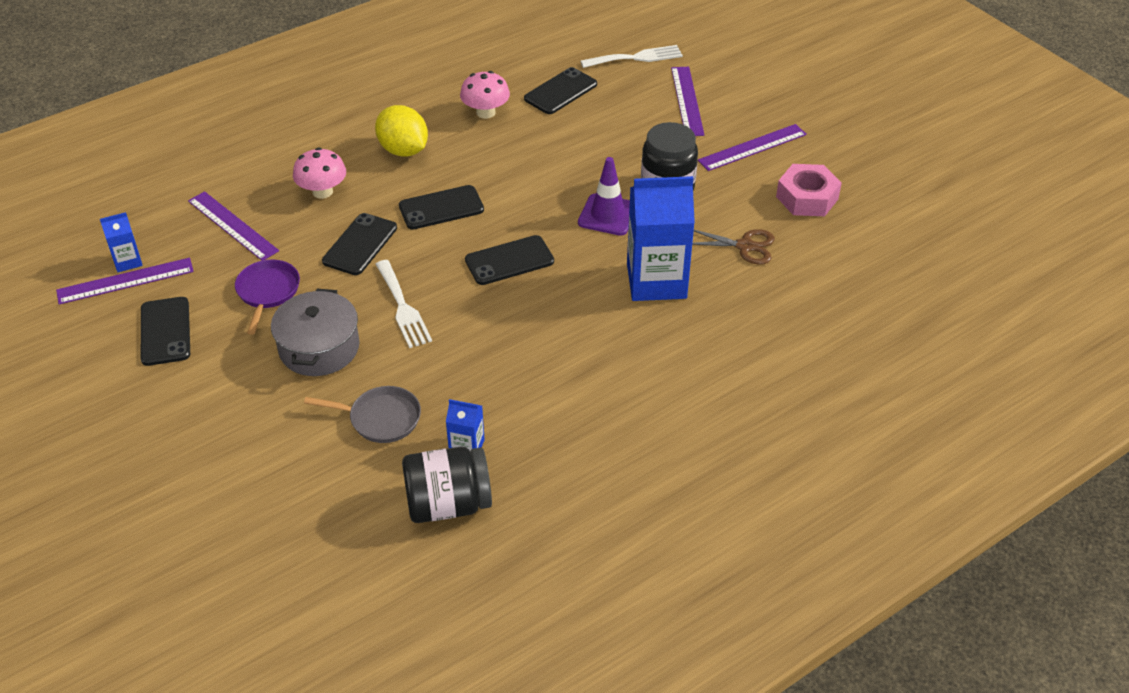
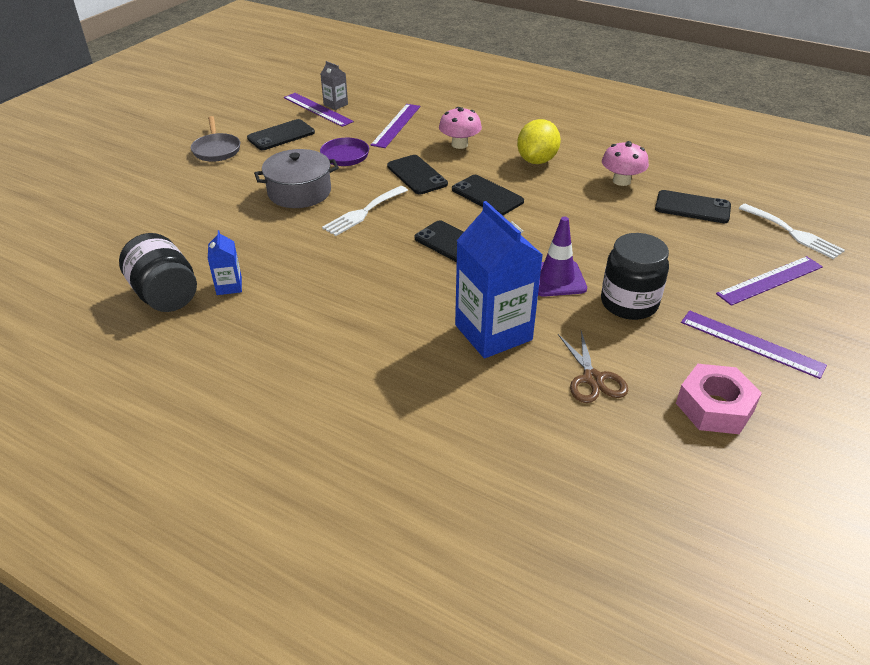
camera: 65 degrees right, 5 degrees down
blue carton [100,212,143,272] -> grey carton [320,61,348,110]
grey pan [304,386,421,443] -> grey pan moved to [191,116,240,162]
black phone [322,213,397,275] -> black phone turned 60 degrees clockwise [387,155,448,194]

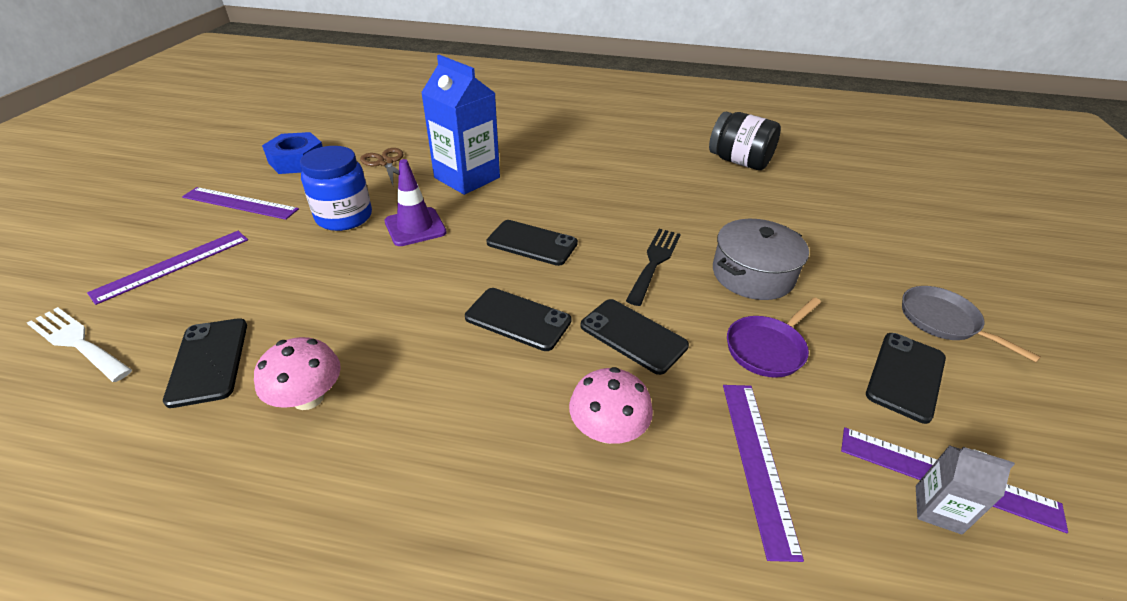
camera: 160 degrees right, 0 degrees up
blue carton [208,230,242,295] -> none
white fork [322,186,408,236] -> black fork [626,229,681,306]
yellow lemon [517,119,561,164] -> none
black jar [601,233,669,320] -> blue jar [300,146,372,231]
black phone [655,190,731,223] -> black phone turned 75 degrees clockwise [163,318,247,408]
pink nut [676,364,762,434] -> blue nut [262,132,323,174]

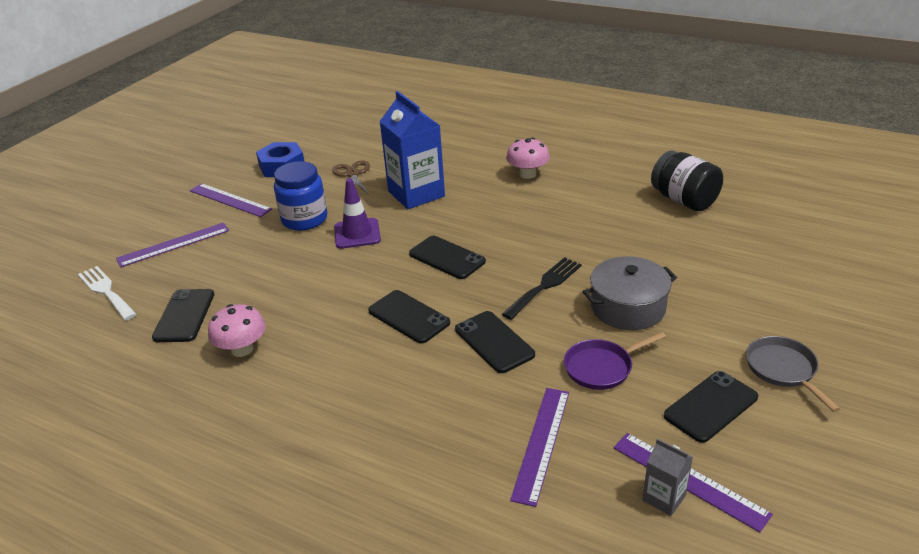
camera: 20 degrees right, 5 degrees down
pink mushroom [569,367,653,444] -> pink mushroom moved to [506,138,550,179]

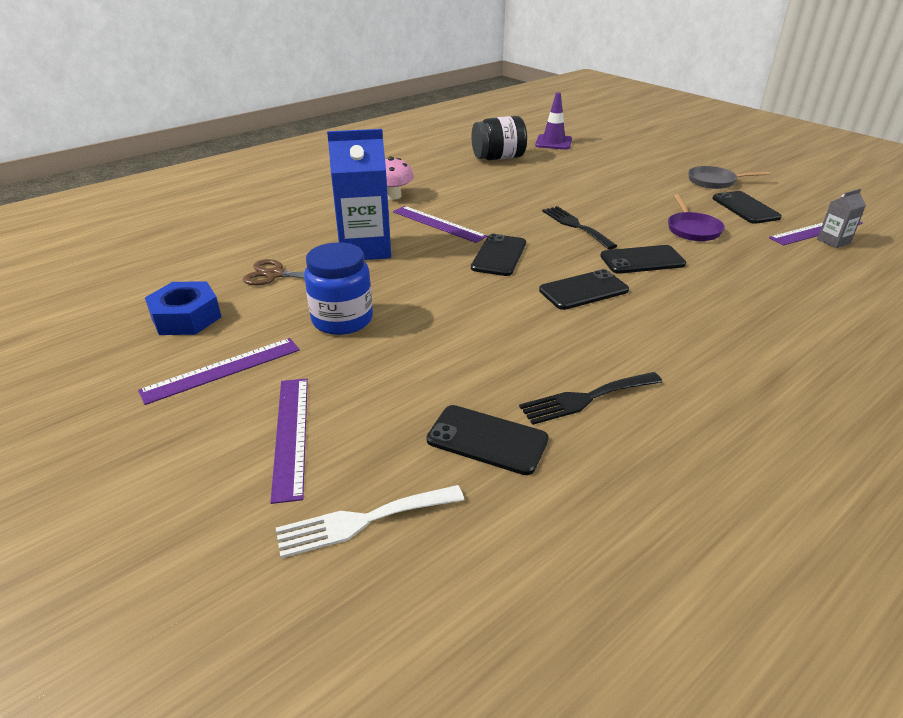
camera: 70 degrees left, 0 degrees up
pink mushroom [208,304,266,357] -> black fork [519,372,663,425]
purple traffic cone [334,178,381,249] -> purple traffic cone moved to [535,92,572,149]
black phone [409,236,486,279] -> black phone turned 45 degrees counterclockwise [471,234,526,276]
purple ruler [510,388,569,507] -> purple ruler moved to [393,206,487,243]
grey pot [583,256,677,330] -> none

